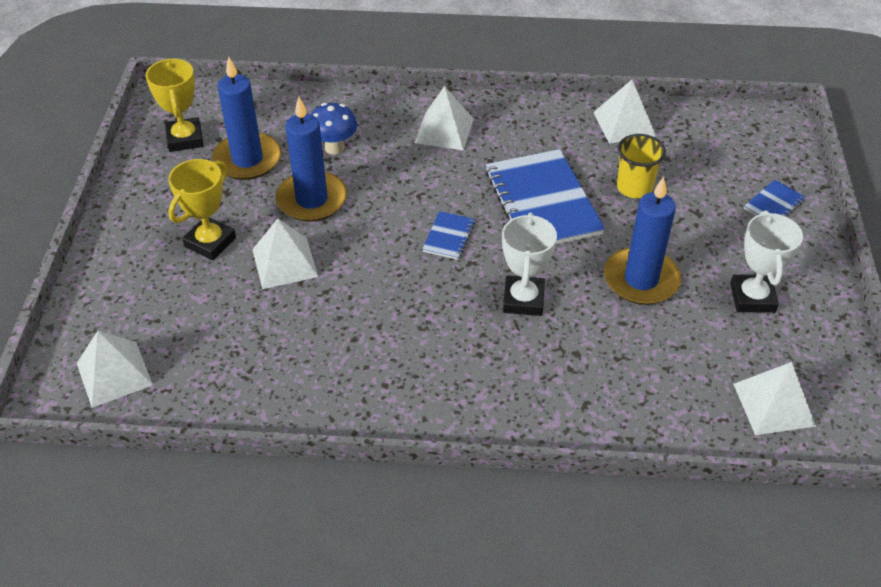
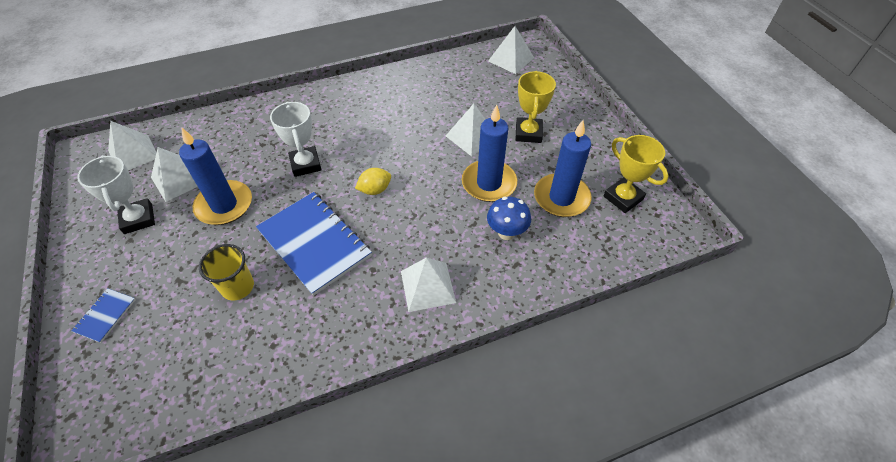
camera: 155 degrees right, 5 degrees up
blue notebook [422,211,475,260] -> yellow lemon [355,168,391,195]
white pyramid [593,80,656,144] -> white pyramid moved to [151,147,198,202]

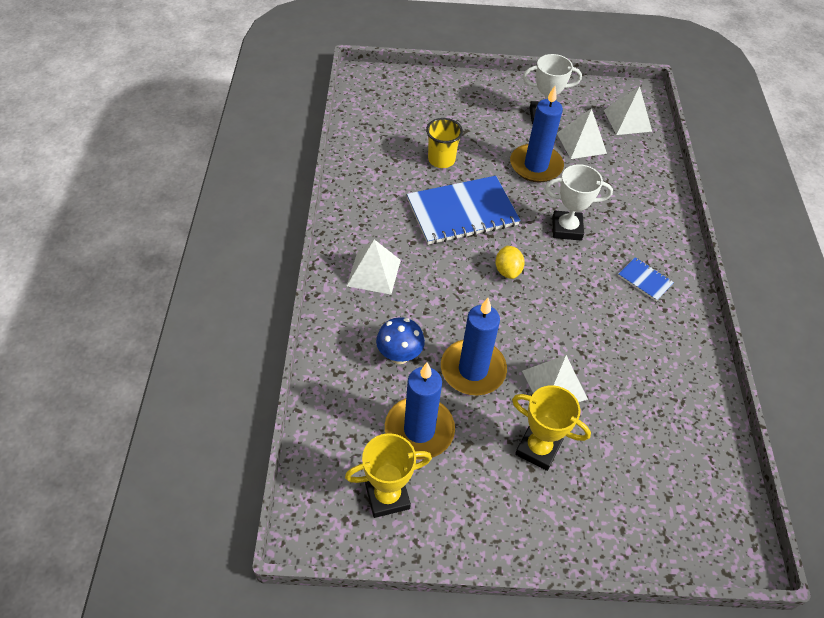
camera: 110 degrees right, 0 degrees up
blue notebook [71,288,135,343] -> blue notebook moved to [618,257,674,301]
white pyramid [488,26,534,74] -> none

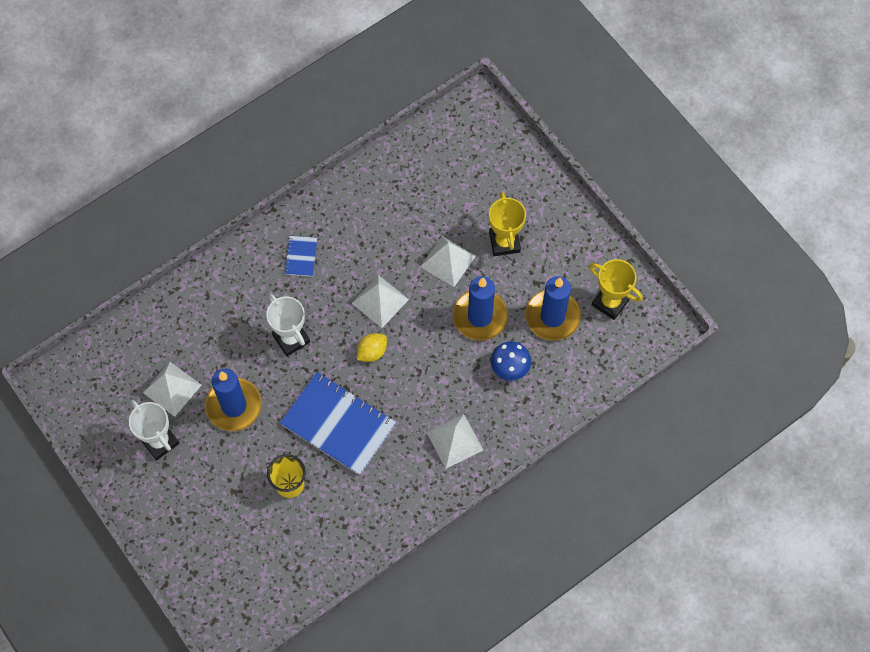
camera: 125 degrees left, 15 degrees up
white pyramid [604,86,652,135] -> white pyramid moved to [351,275,409,328]

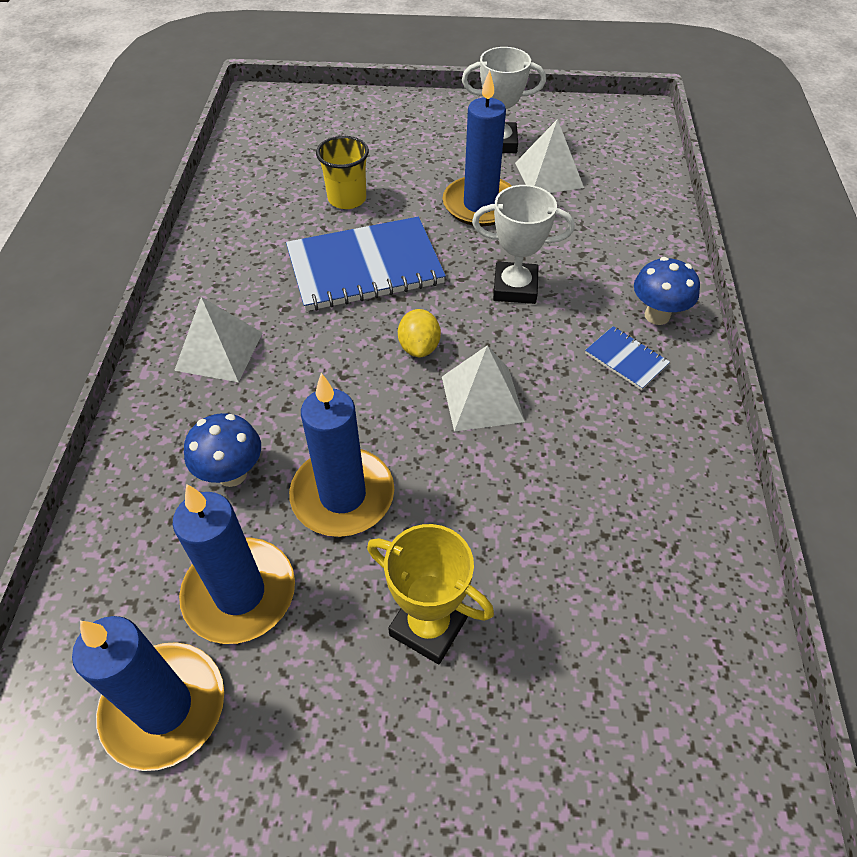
camera: 130 degrees right, 15 degrees down
white pyramid [420,236,476,287] -> none
yellow trophy [589,259,643,320] -> blue candle [72,616,224,771]
none -> blue mushroom [634,257,700,325]

